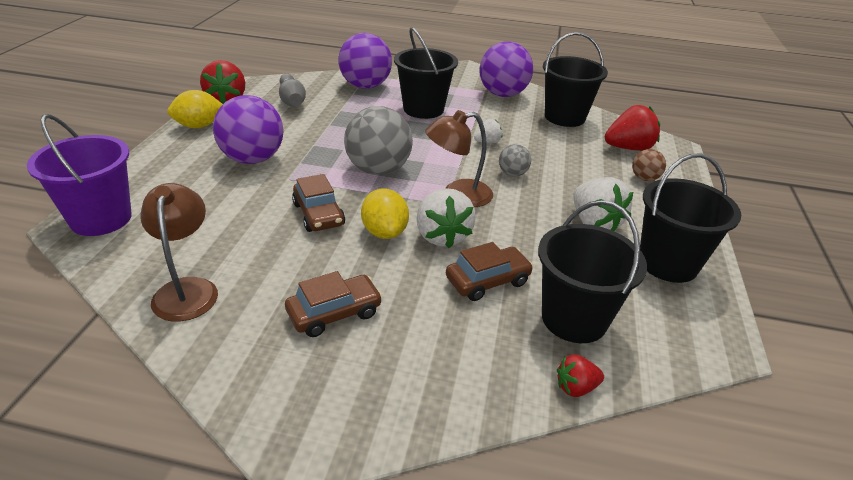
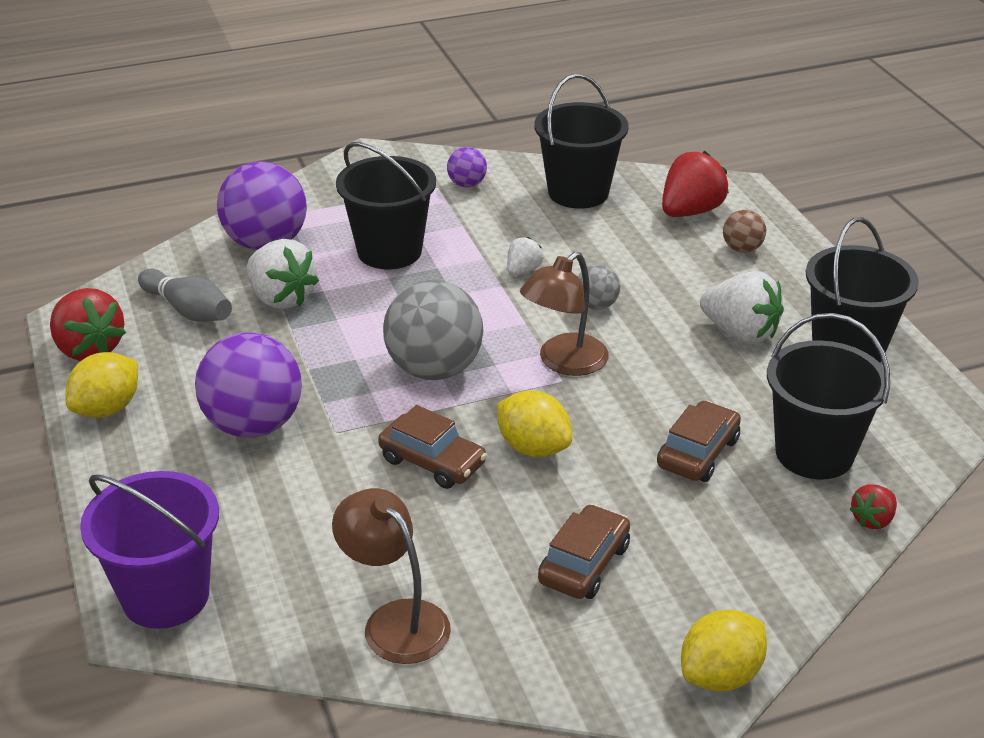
camera: 30 degrees left, 0 degrees up
white strawberry [416,188,476,248] -> white strawberry moved to [247,239,319,309]
purple ball [480,41,533,97] -> purple ball [447,147,487,187], size x0.49
none -> yellow lemon [681,610,767,692]

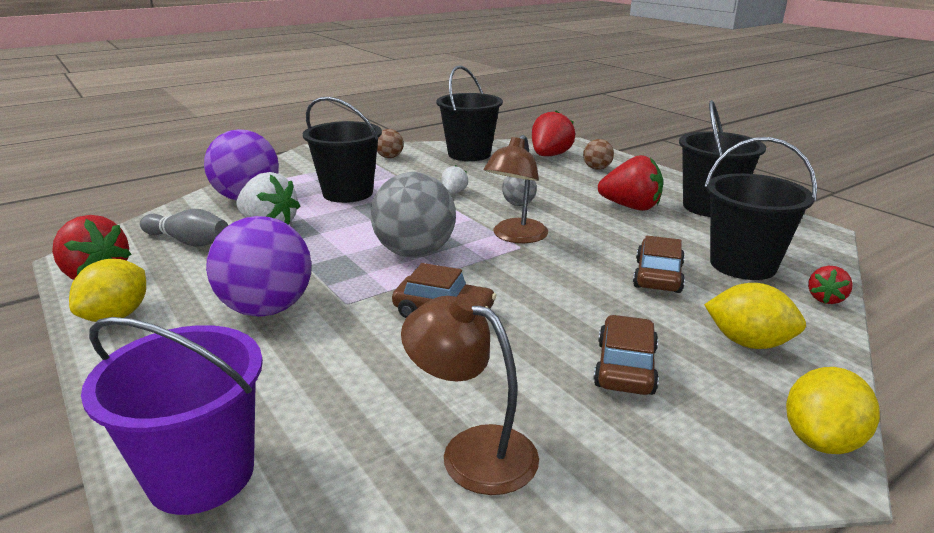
camera: 15 degrees left, 10 degrees down
purple ball [447,147,487,187] -> brown ball [377,129,404,158]
yellow lemon [497,390,572,457] -> yellow lemon moved to [704,283,806,349]
white strawberry [700,271,784,344] -> red strawberry [598,155,663,211]

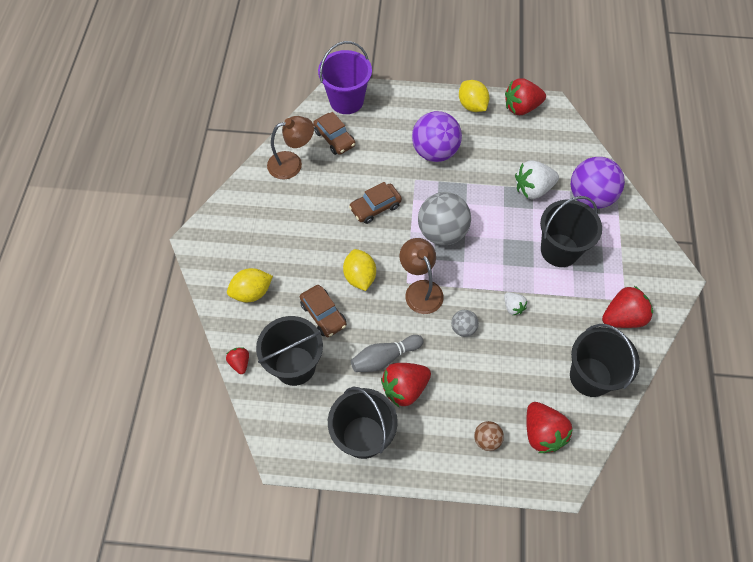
camera: 130 degrees right, 35 degrees up
grey bowling pin [140,209,228,247] -> grey bowling pin moved to [351,335,424,372]
brown ball [377,129,404,158] -> red strawberry [602,286,653,328]
brown car [593,315,659,395] -> brown car moved to [313,112,356,155]
yellow lemon [786,367,880,454] -> yellow lemon moved to [343,249,376,291]

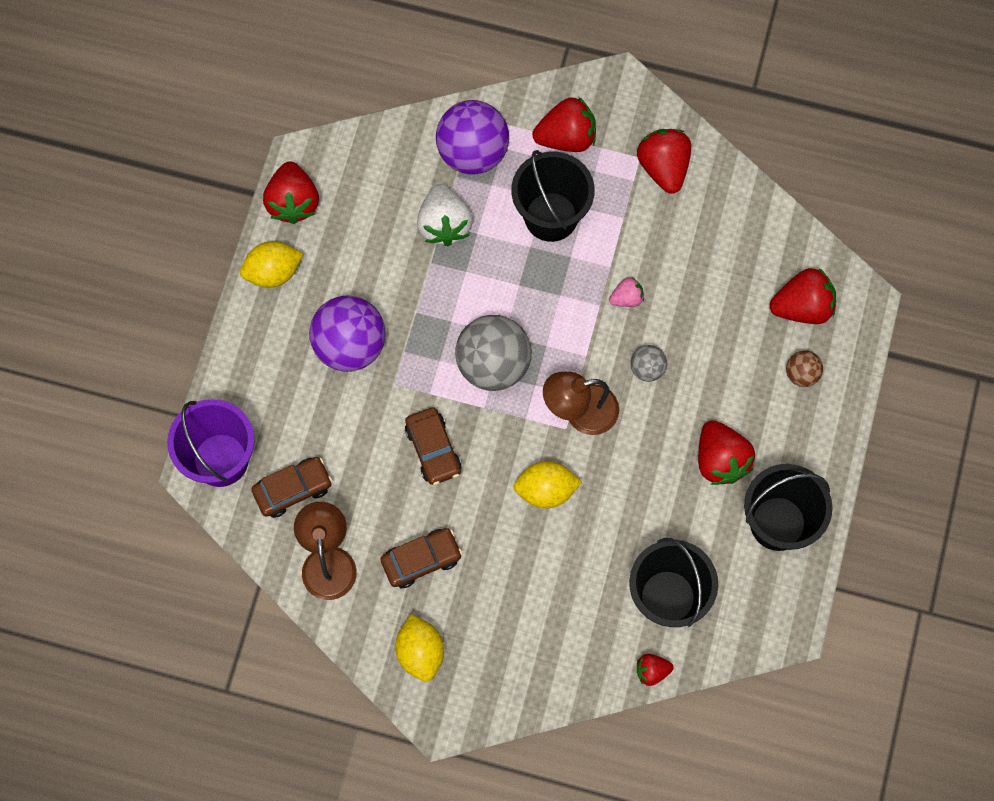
camera: 80 degrees left, 10 degrees up
yellow lemon [227,268,273,302] -> yellow lemon moved to [395,614,444,682]
brown car [300,285,347,337] -> brown car moved to [380,528,463,588]
grey bowling pin [351,335,424,372] -> none
white strawberry [504,292,527,315] -> pink strawberry [609,277,644,307]
black bucket [570,324,640,397] -> none
none -> red strawberry [532,97,596,152]

